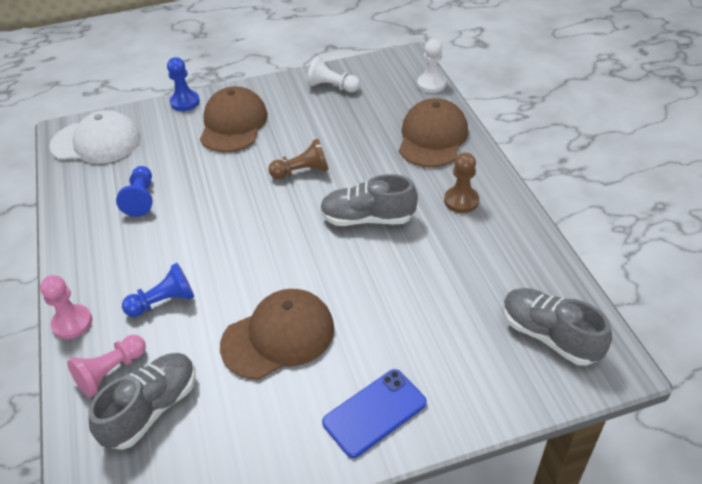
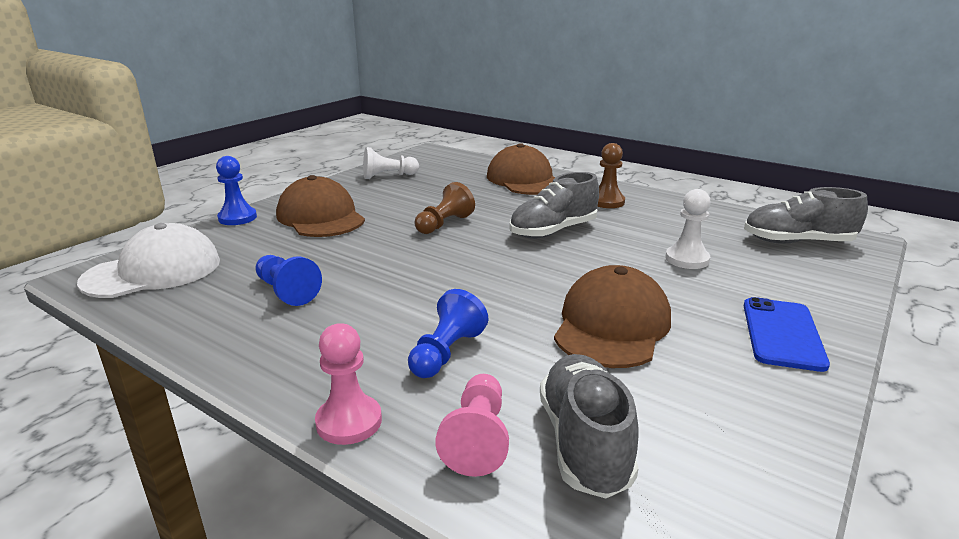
camera: 40 degrees left, 20 degrees down
white pawn [417,39,446,93] -> white pawn moved to [665,189,711,269]

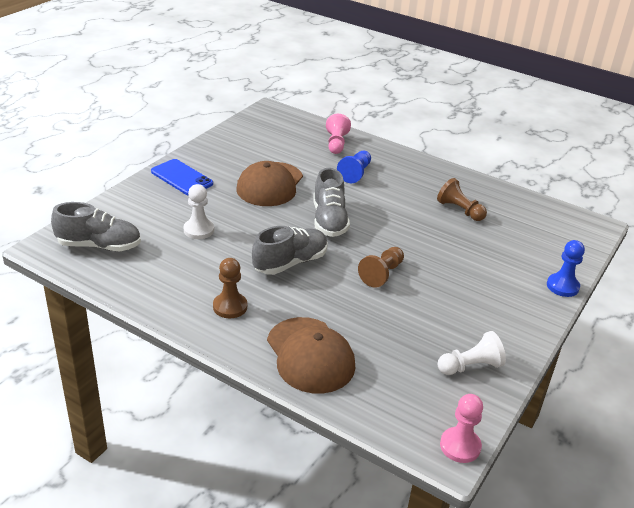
camera: 175 degrees right, 10 degrees up
white cap [77,223,220,298] -> none
blue pawn [255,255,322,306] -> brown pawn [437,178,487,221]
brown cap [276,175,365,237] -> none
pink pawn [315,323,382,445] -> pink pawn moved to [440,394,483,463]
grey shoe [540,354,639,499] -> grey shoe moved to [313,168,350,237]
blue phone [744,297,830,372] -> blue phone turned 60 degrees counterclockwise [151,159,213,195]

